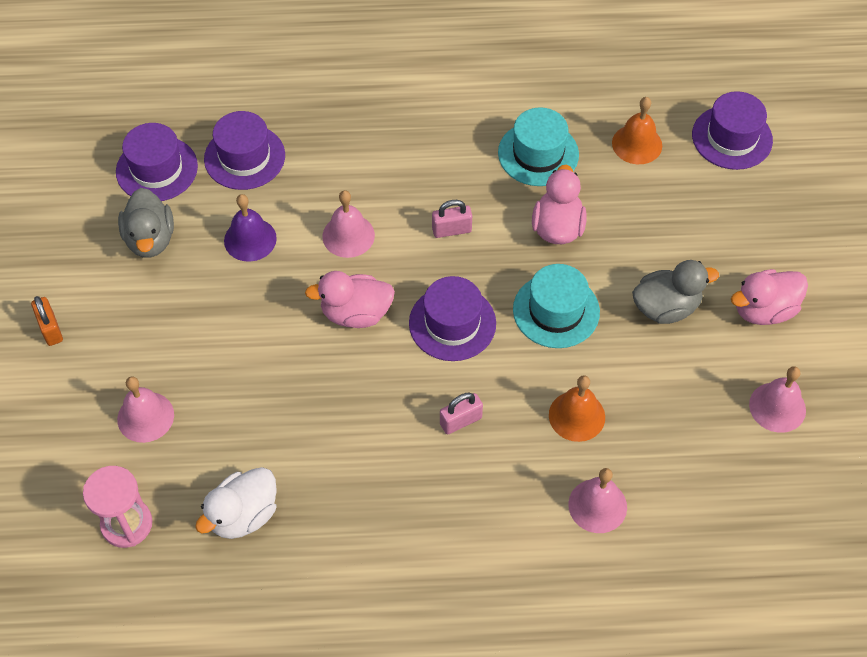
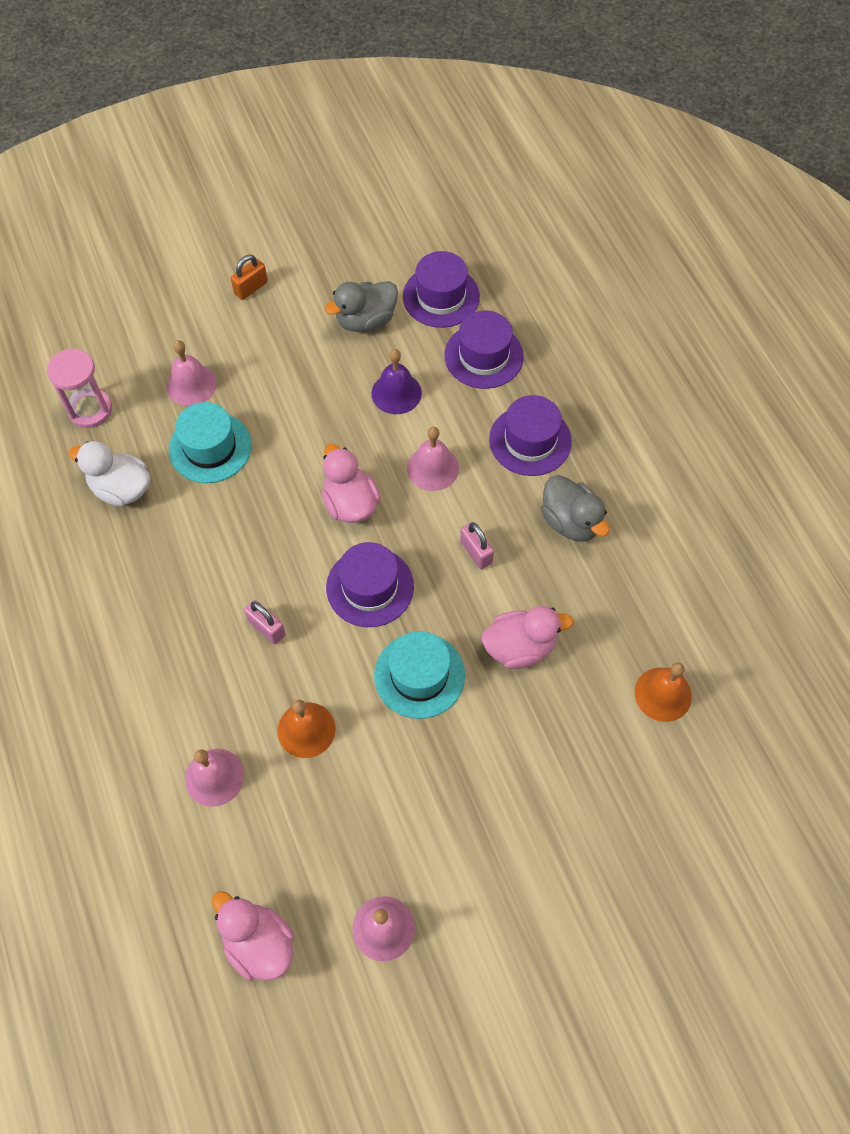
camera: 70 degrees right, 5 degrees up
turquoise hat [498,107,579,186] -> turquoise hat moved to [169,402,251,483]
grey duck [632,260,719,324] -> grey duck moved to [541,475,609,541]
purple hat [692,91,773,170] -> purple hat moved to [489,395,572,476]
pink duck [731,269,808,325] -> pink duck moved to [212,891,294,981]

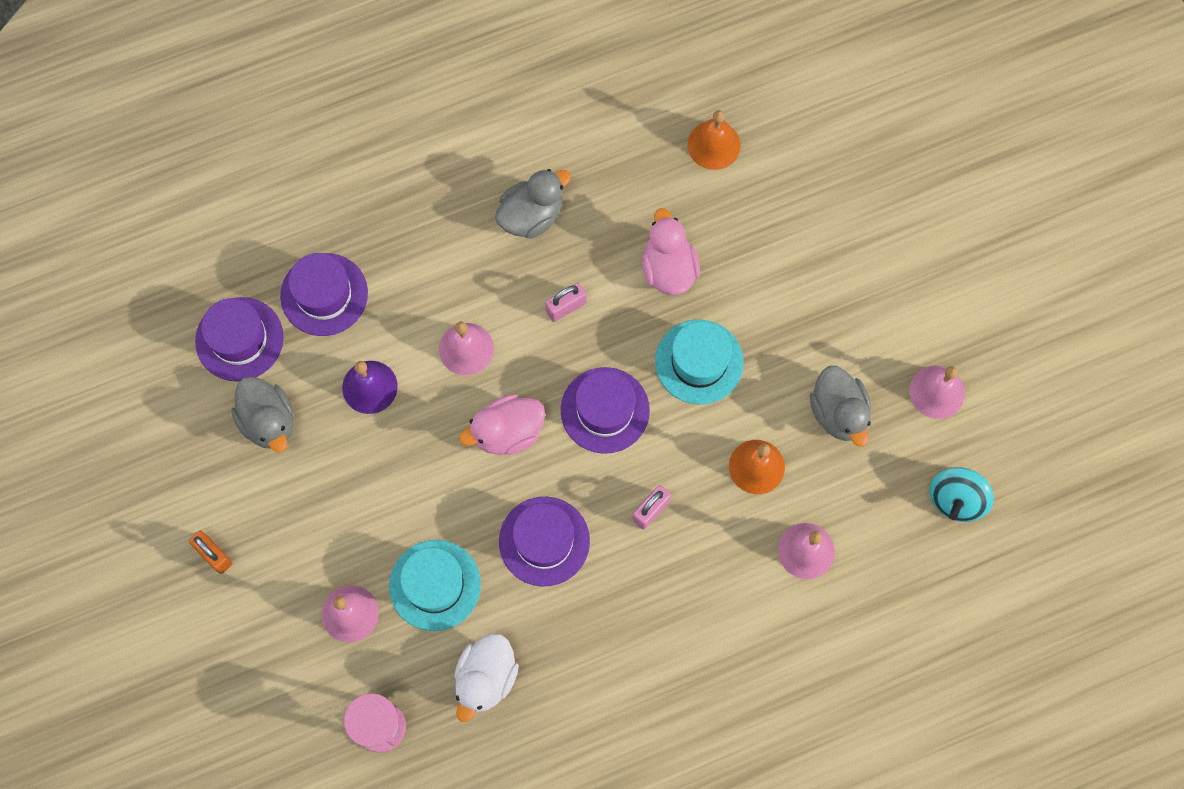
camera: 90 degrees left, 10 degrees up
pink duck [212,891,294,981] -> turquoise spinning top [929,467,994,522]
purple hat [489,395,572,476] -> purple hat moved to [499,496,590,587]
none -> grey duck [810,366,871,447]

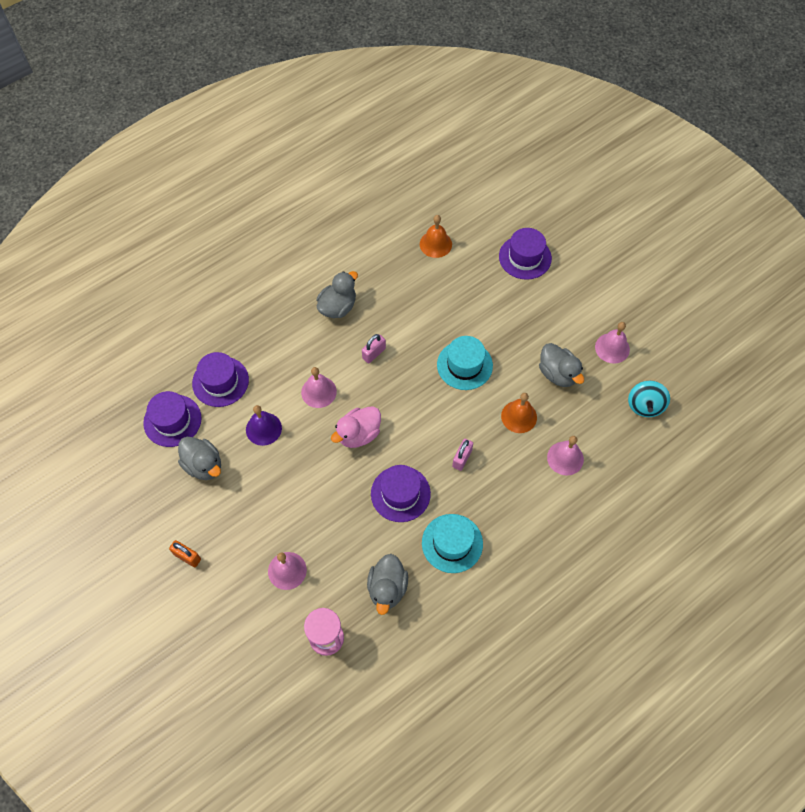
camera: 15 degrees left, 10 degrees down
turquoise hat [389,540,481,631] -> turquoise hat moved to [422,514,483,573]
white duck [454,633,519,722] -> grey duck [367,554,408,615]
purple hat [561,367,650,454] -> purple hat moved to [499,228,552,280]
pink duck [642,208,700,295] -> none

